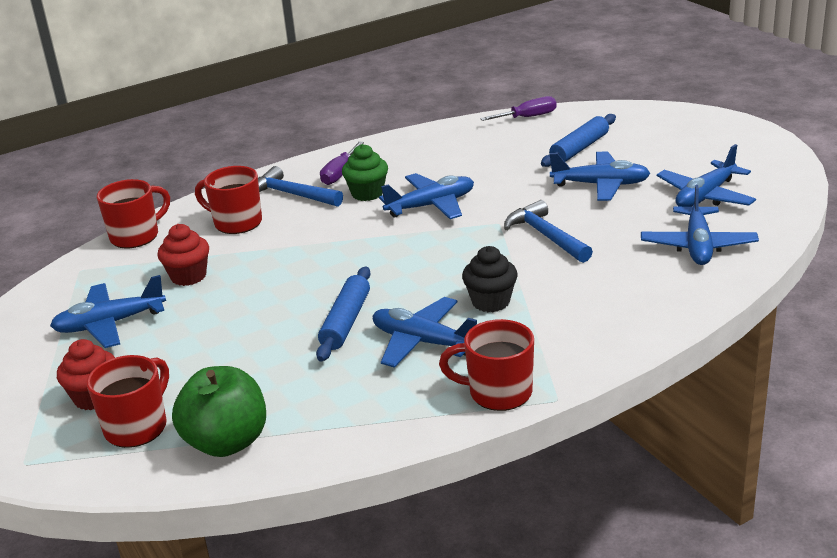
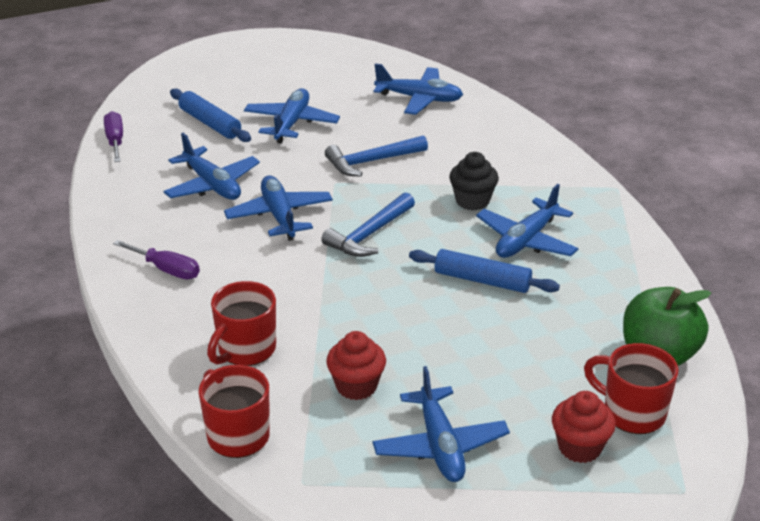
camera: 85 degrees left, 5 degrees up
blue hammer [258,166,343,207] -> blue hammer moved to [321,192,415,257]
green cupcake [342,144,388,201] -> none
red mug [439,319,534,411] -> none
blue plane [657,144,756,207] -> blue plane moved to [163,133,260,200]

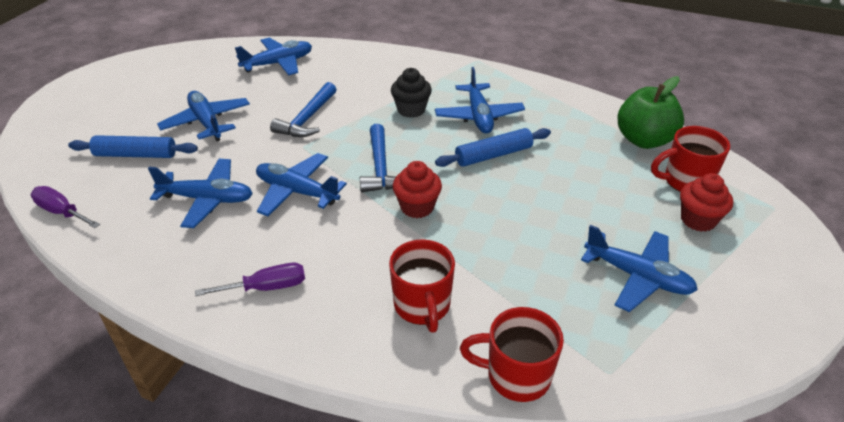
camera: 45 degrees left, 5 degrees up
red cupcake [326,331,386,400] -> red cupcake moved to [393,161,442,218]

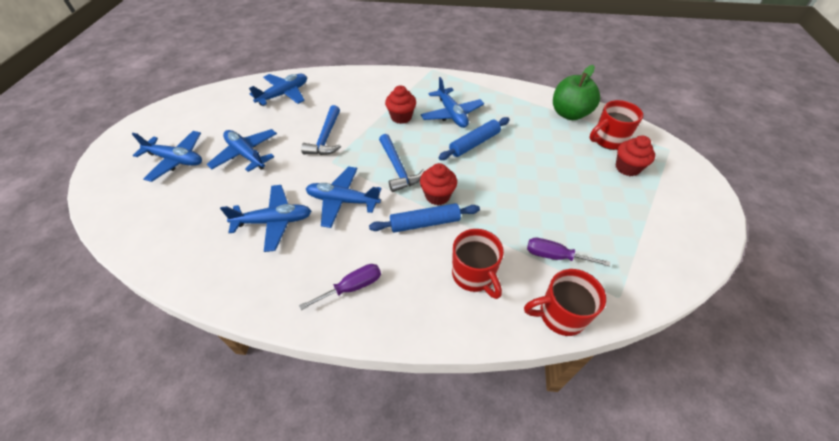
camera: 15 degrees left, 10 degrees up
purple screwdriver [31,186,100,228] -> purple screwdriver moved to [527,238,610,266]
blue rolling pin [68,135,198,158] -> blue rolling pin moved to [369,203,480,233]
black cupcake [391,68,432,118] -> red cupcake [385,85,416,124]
blue plane [581,225,698,312] -> blue plane moved to [132,131,202,182]

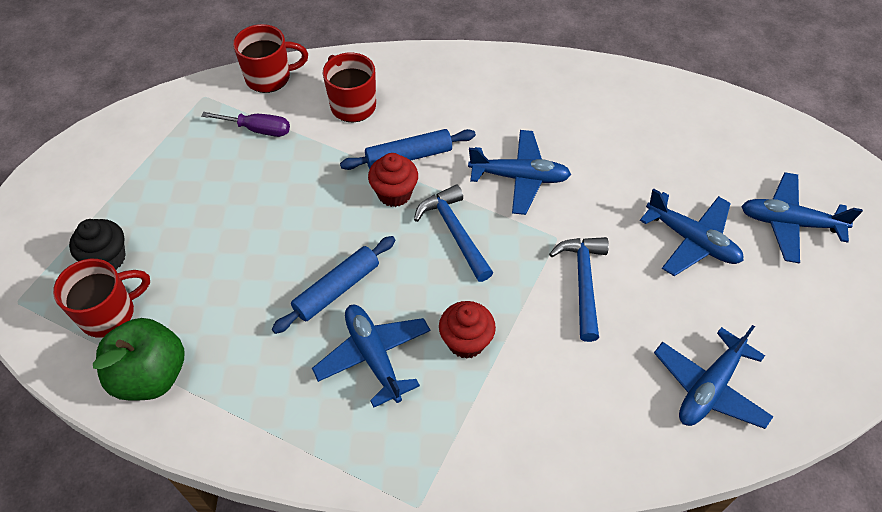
camera: 175 degrees right, 5 degrees up
blue plane [220,185,311,252] -> none
purple screwdriver [299,264,381,310] -> none
red cupcake [616,135,655,176] -> black cupcake [69,219,126,270]

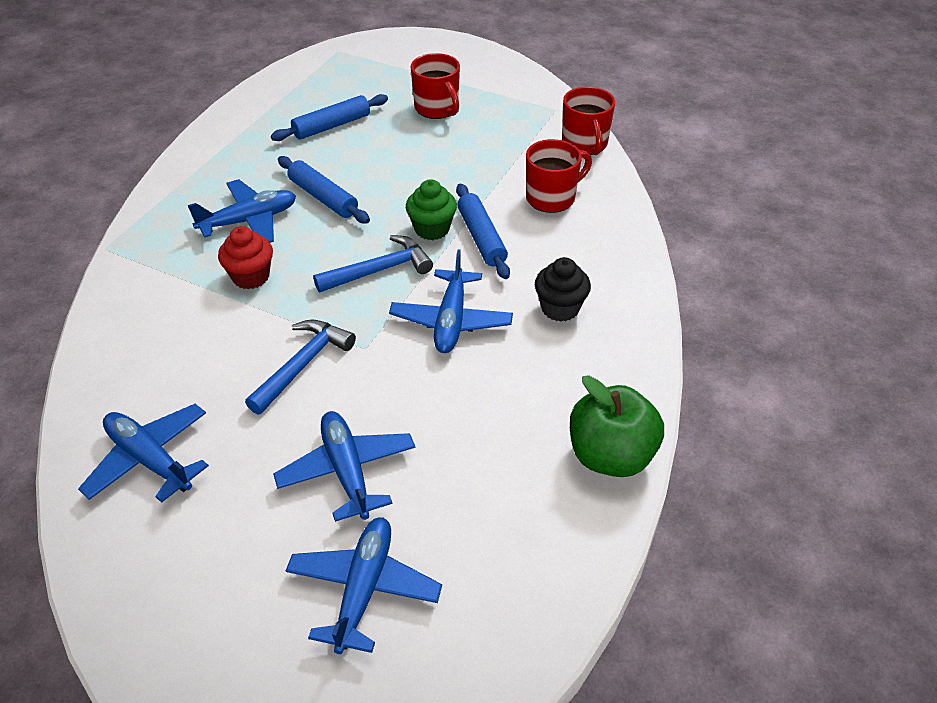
camera: 90 degrees right, 10 degrees down
red mug [53,259,150,338] -> red mug moved to [411,53,460,119]
black cupcake [69,219,126,270] -> black cupcake moved to [535,257,591,322]
green apple [93,318,184,401] -> green apple moved to [570,375,664,477]
purple screwdriver [201,112,290,137] -> none
red cupcake [368,153,418,207] -> green cupcake [406,179,457,240]
blue hammer [549,237,609,342] -> blue hammer turned 60 degrees counterclockwise [245,320,356,415]
blue plane [640,188,744,276] -> blue plane turned 120 degrees clockwise [273,411,415,522]
none -> blue rolling pin [271,94,388,141]

